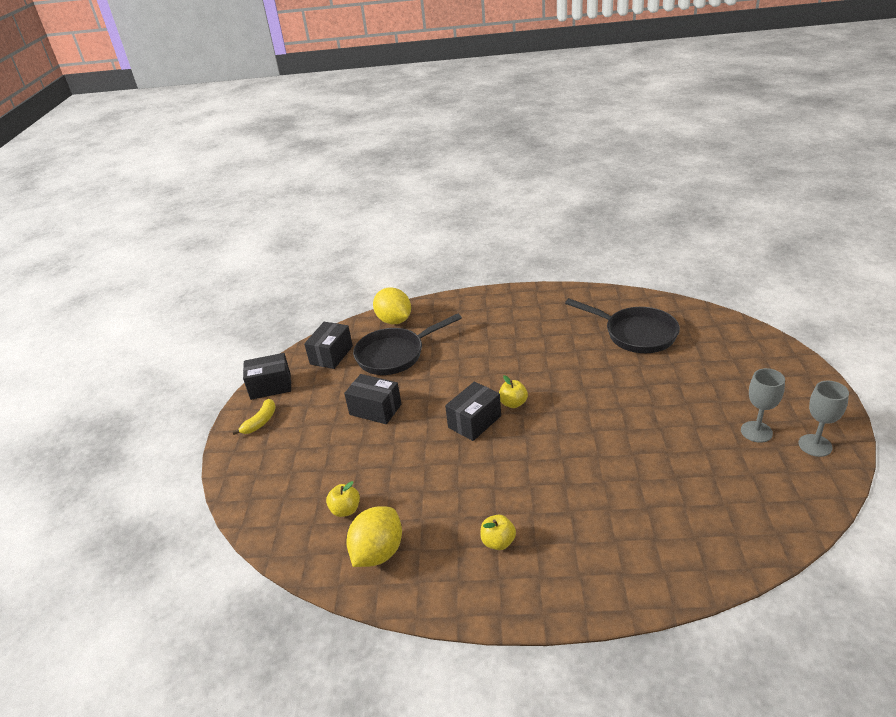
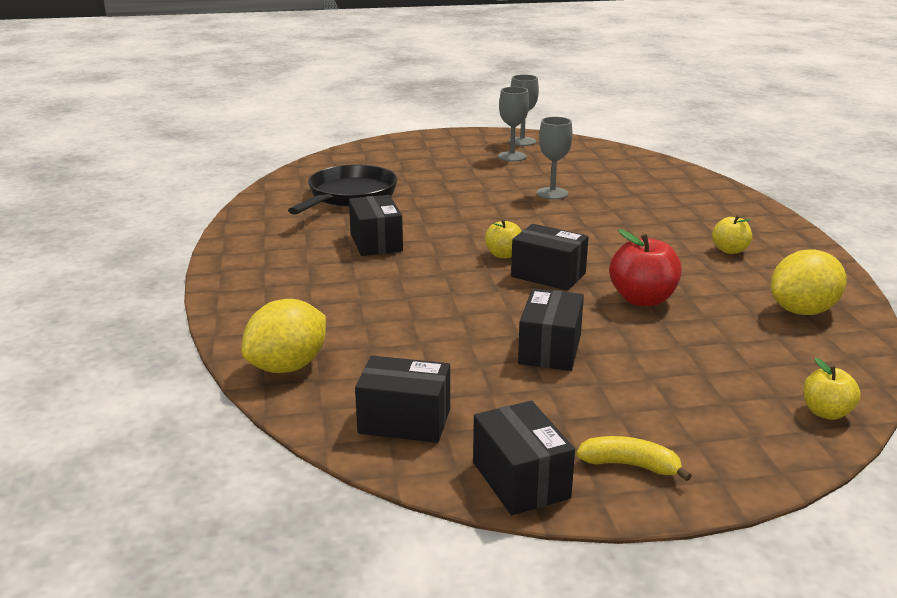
camera: 105 degrees left, 10 degrees down
yellow apple [326,481,360,517] -> yellow apple moved to [803,358,861,420]
yellow lemon [346,506,402,567] -> yellow lemon turned 45 degrees counterclockwise [771,249,847,315]
black pan [353,313,462,375] -> none
none -> black box [349,195,403,256]
none -> grey goblet [537,117,573,200]
none -> red apple [609,229,682,306]

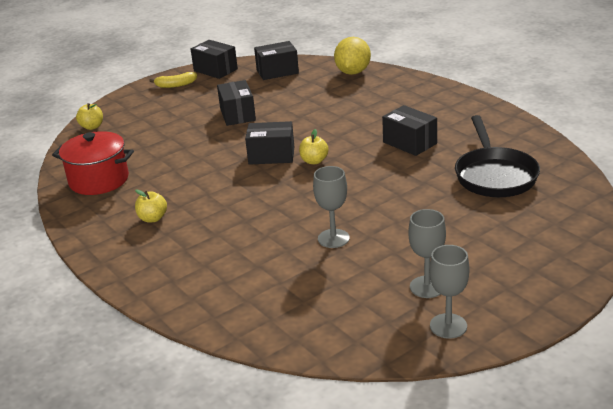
camera: 155 degrees right, 5 degrees up
red apple [609,229,682,306] -> none
yellow lemon [771,249,847,315] -> red pot [52,131,134,195]

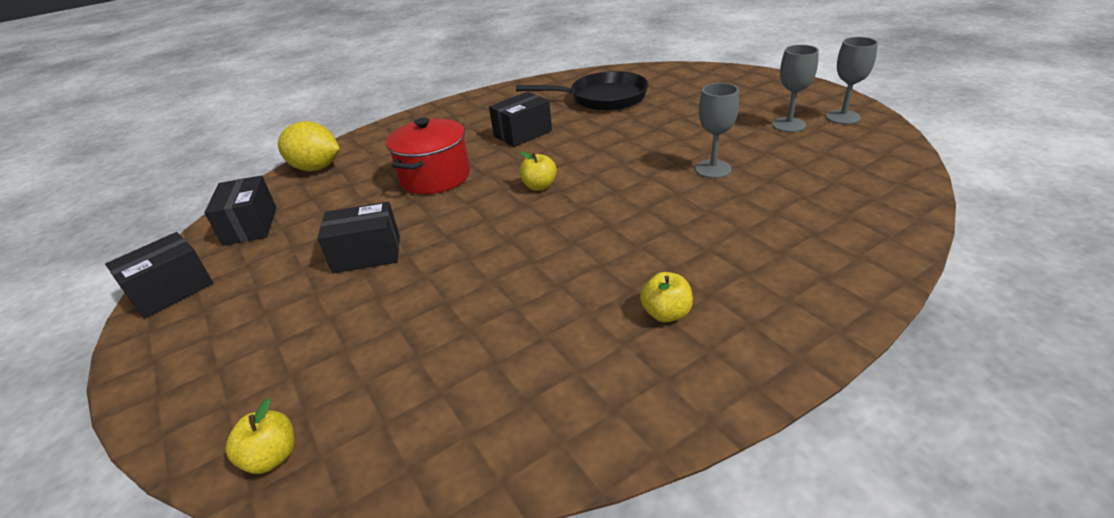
camera: 85 degrees left, 5 degrees up
red pot [52,131,134,195] -> red pot moved to [386,117,470,194]
yellow banana [149,72,197,88] -> none
black box [245,121,294,165] -> none

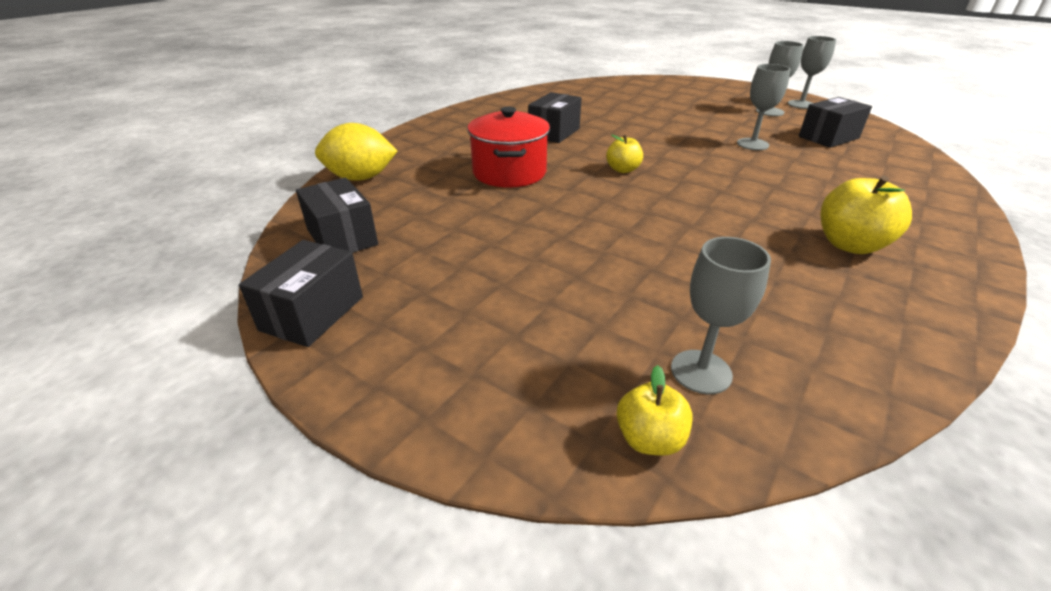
camera: 25 degrees left, 0 degrees up
black box [318,202,400,273] -> black box moved to [799,97,872,148]
black pan [516,71,649,111] -> none
yellow apple [640,272,693,322] -> yellow apple [821,176,912,254], size x1.64
none -> grey goblet [671,237,771,394]

